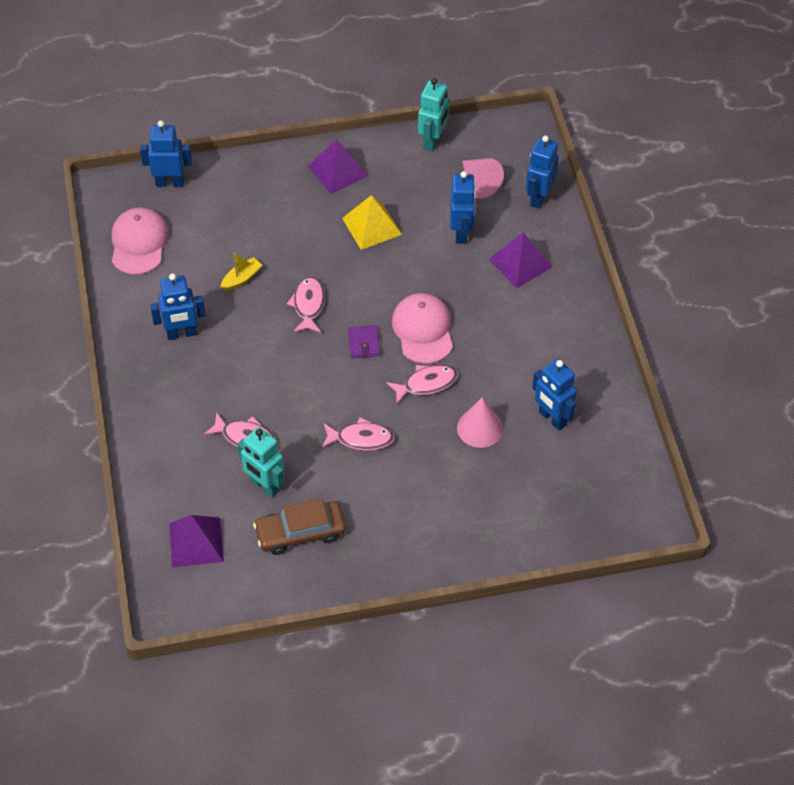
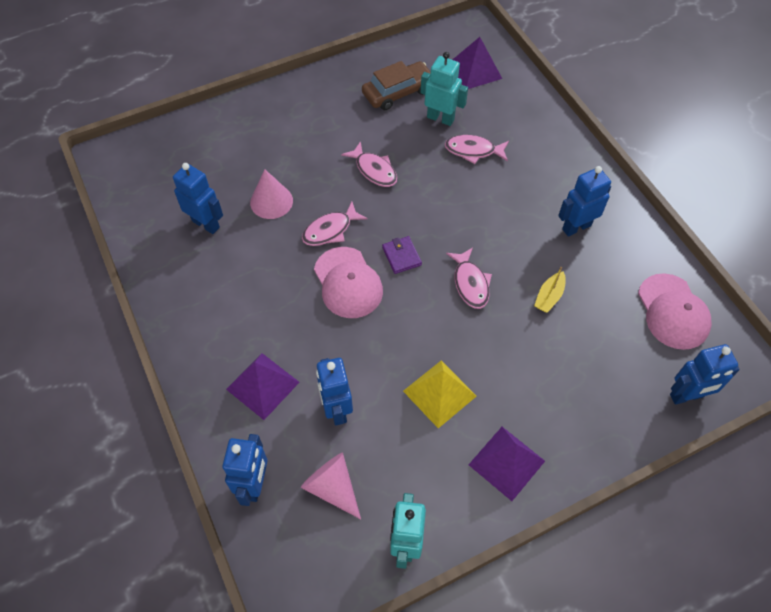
camera: 165 degrees right, 5 degrees up
pink fish [321,417,395,451] -> pink fish turned 120 degrees counterclockwise [341,141,397,187]

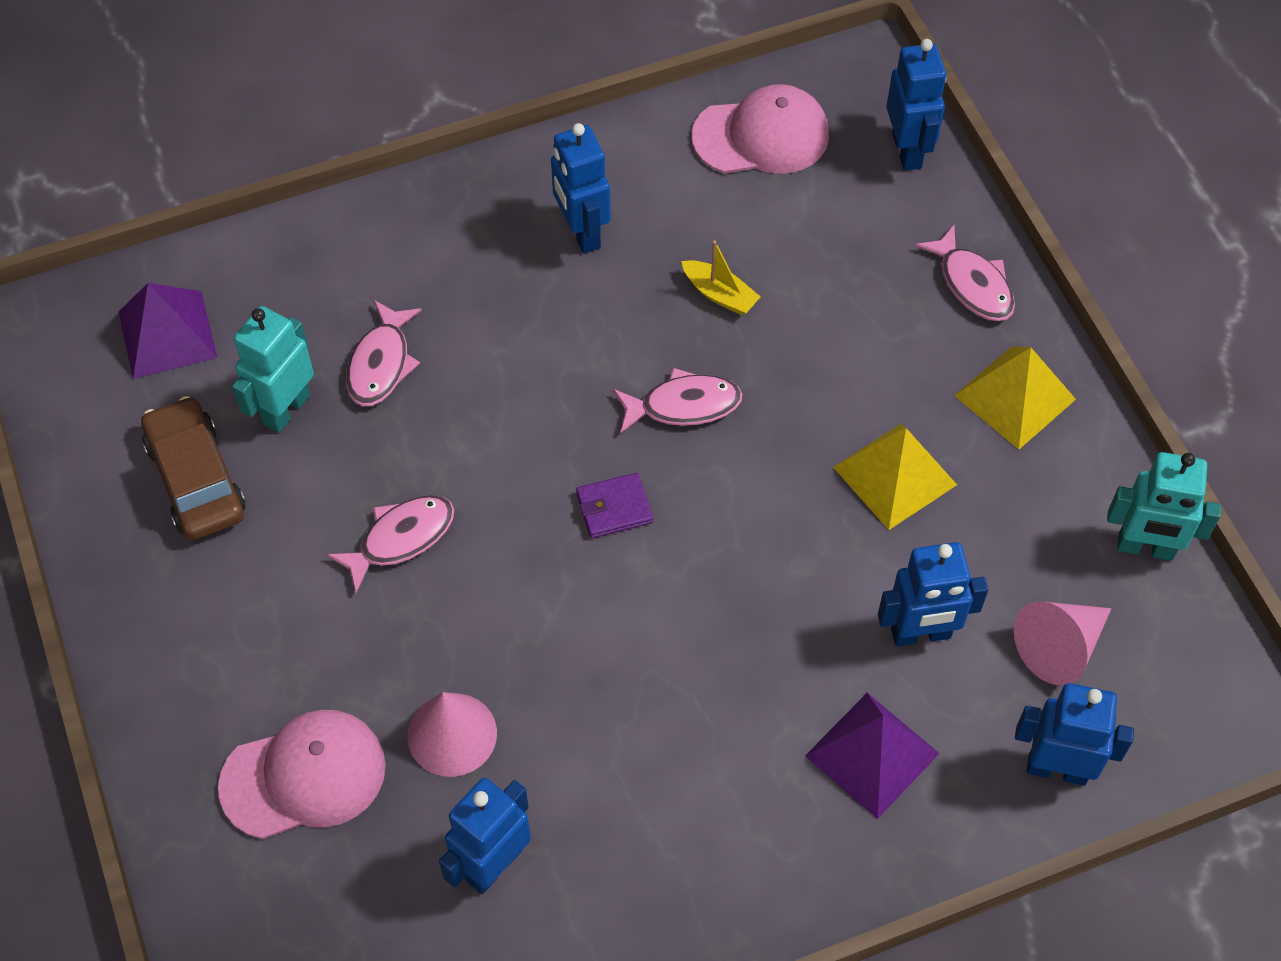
camera: 85 degrees left, 0 degrees up
pink fish [302,202,368,246] -> pink fish moved to [915,225,1015,321]
pink cap [314,247,383,318] -> pink cap moved to [218,710,386,839]
purple pyramid [469,427,545,501] -> yellow pyramid [954,347,1076,450]

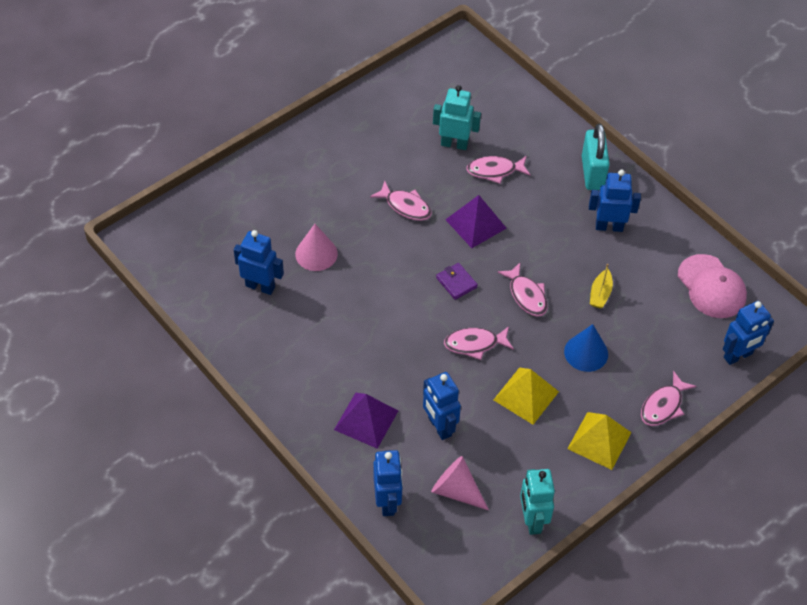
camera: 70 degrees right, 5 degrees down
purple pyramid [119,283,217,379] -> purple pyramid moved to [445,195,507,248]
brown car [141,396,246,540] -> none
pink cap [218,710,386,839] -> none
blue robot [551,123,611,253] -> blue robot turned 45 degrees clockwise [589,169,641,232]
none -> pink fish [444,326,514,360]
none -> blue cone [564,324,608,372]
none -> turquoise padlock [582,124,610,190]

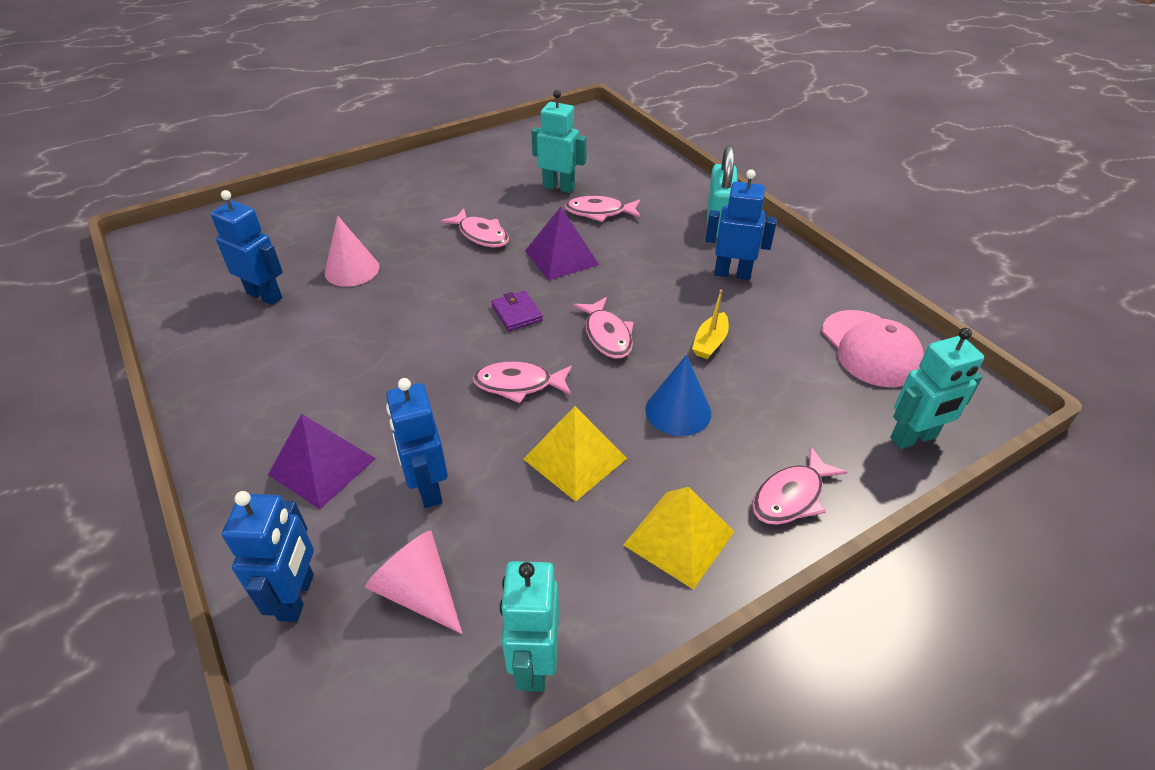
camera: 10 degrees right, 10 degrees down
blue robot [723,301,774,365] -> turquoise robot [890,328,984,449]

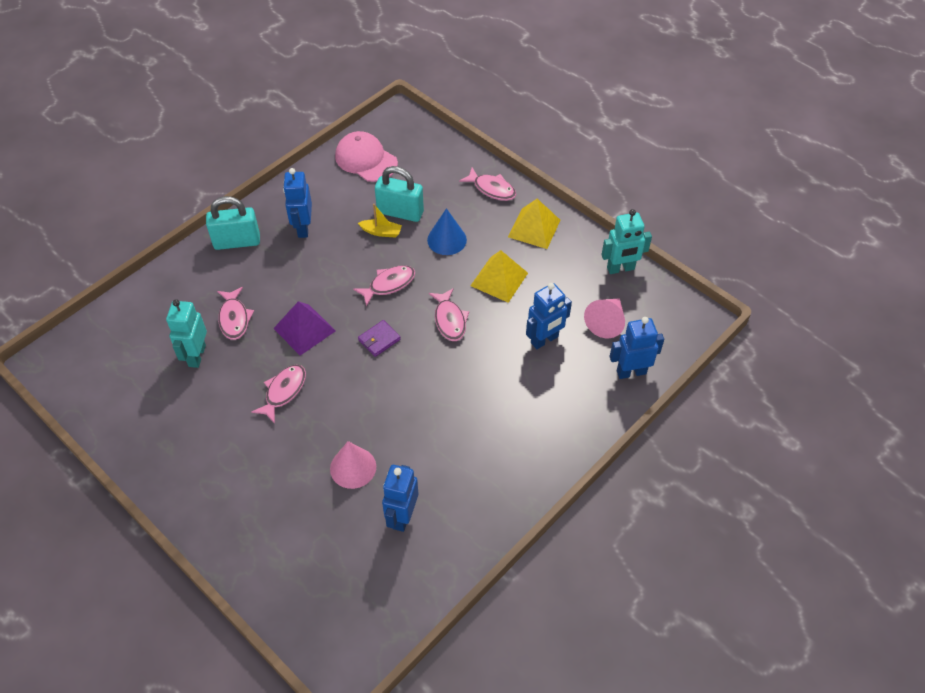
camera: 105 degrees left, 10 degrees up
purple pyramid [268,414,376,509] -> none
pink cap [822,310,924,387] -> pink cap turned 105 degrees counterclockwise [335,131,398,182]
turquoise robot [890,328,984,449] -> none
none -> turquoise padlock [375,166,424,222]

